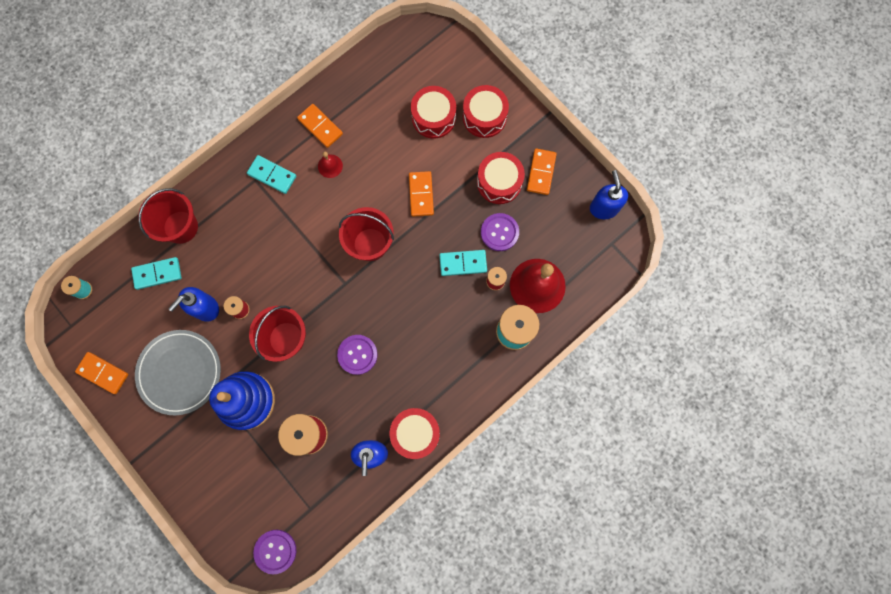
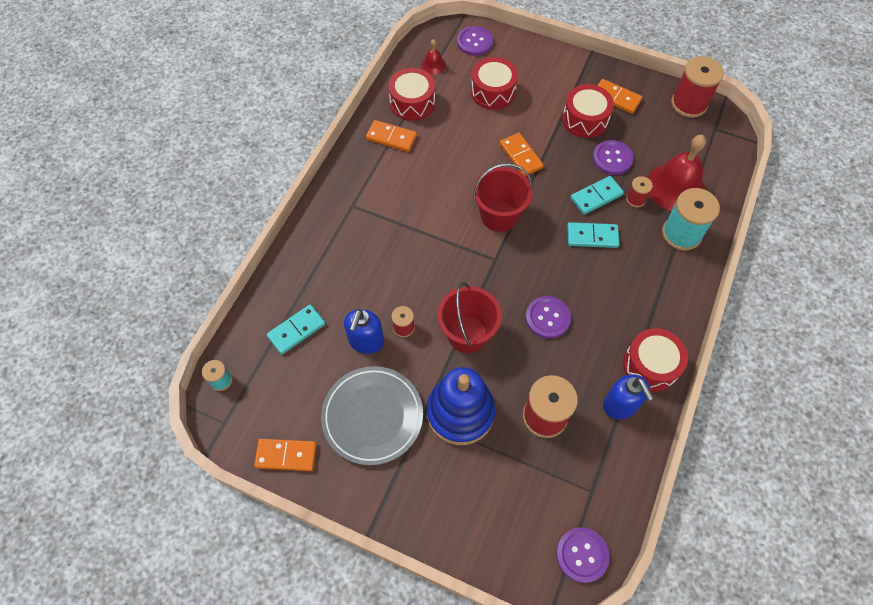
camera: 25 degrees left, 15 degrees down
red bucket [138,188,198,244] -> none
turquoise domino [247,155,296,194] -> turquoise domino moved to [567,222,620,248]
red bell [318,152,343,178] -> red bell moved to [422,39,446,75]
red drum [463,85,509,138] -> red drum moved to [388,68,435,121]
orange domino [527,149,557,195] -> orange domino turned 45 degrees counterclockwise [597,79,642,114]
blue soap dispenser [590,170,628,219] -> red spool [671,56,724,118]
none -> purple button [457,26,493,56]

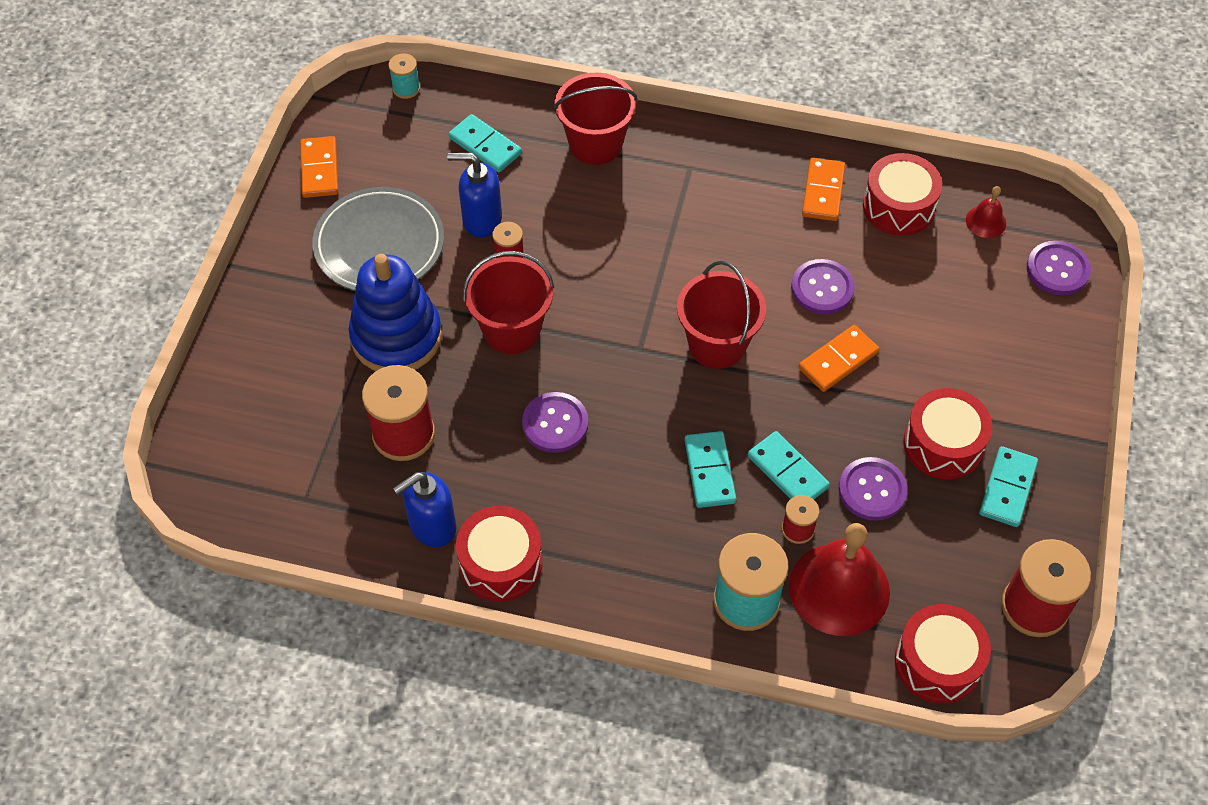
camera: 80 degrees right, 5 degrees down
red drum [471,57,518,110] -> red drum moved to [895,604,991,704]
purple button [556,527,609,583] -> purple button moved to [791,259,855,314]
orange domino [597,79,642,114] -> turquoise domino [979,446,1038,527]
none -> red bucket [553,73,638,165]

